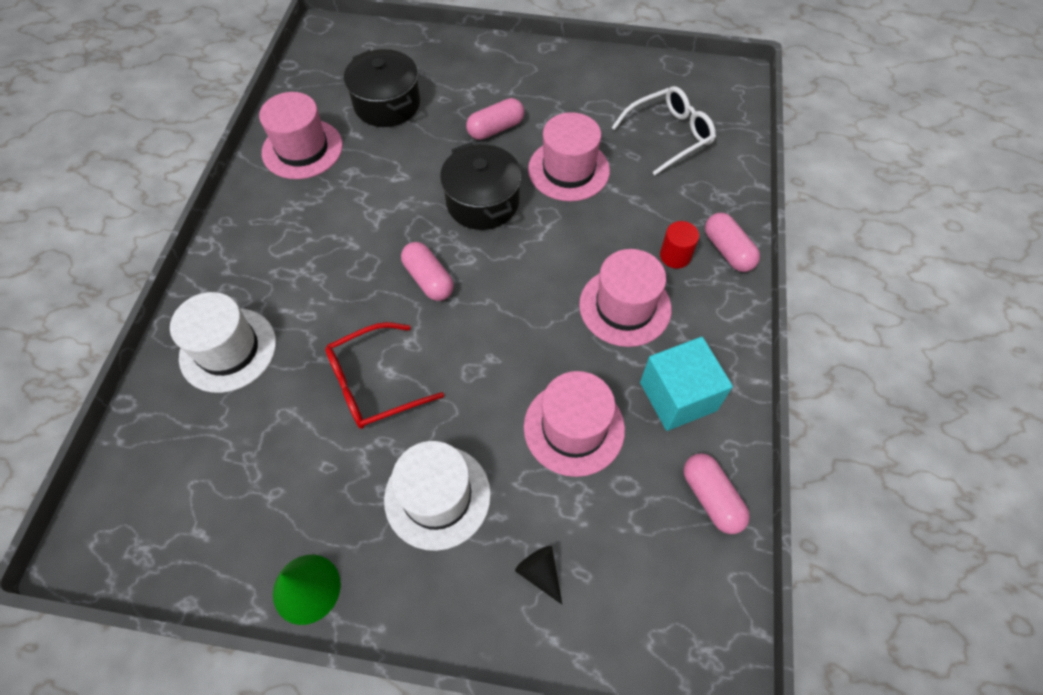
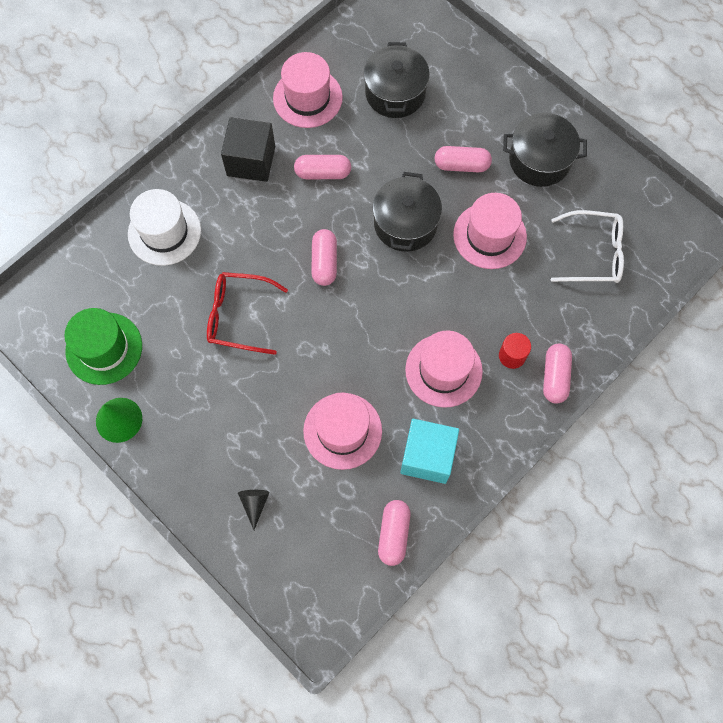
camera: 35 degrees right, 10 degrees up
white hat [384,441,491,551] -> none
none -> green hat [64,308,142,385]
none -> black cube [221,117,275,182]
none -> pink capsule [294,155,351,179]
none -> black pot [503,113,587,187]

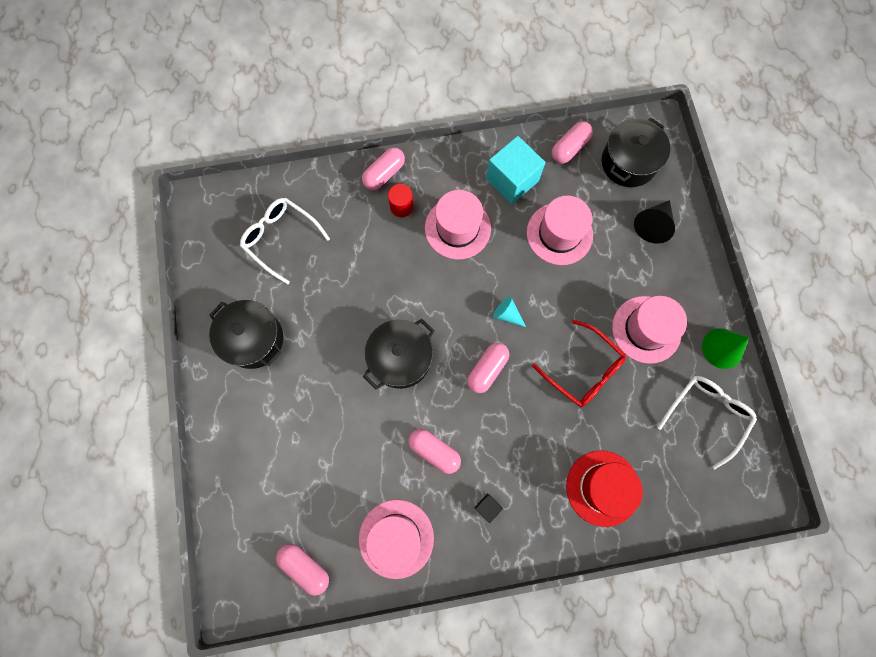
camera: 145 degrees left, 5 degrees up
green hat [64,308,142,385] -> white glasses [657,376,757,470]
white hat [128,189,201,266] -> red hat [566,450,643,527]
black cube [221,117,275,182] -> black cube [474,493,503,523], size x0.44
black cone [238,490,270,530] -> black cone [634,200,675,244], size x1.54
black pot [364,42,430,118] -> black pot moved to [602,118,670,187]
pink capsule [434,146,492,172] -> pink capsule moved to [276,544,329,596]
pink hat [453,193,527,269] -> pink hat moved to [612,296,687,364]
none -> turquoise cone [493,297,526,327]

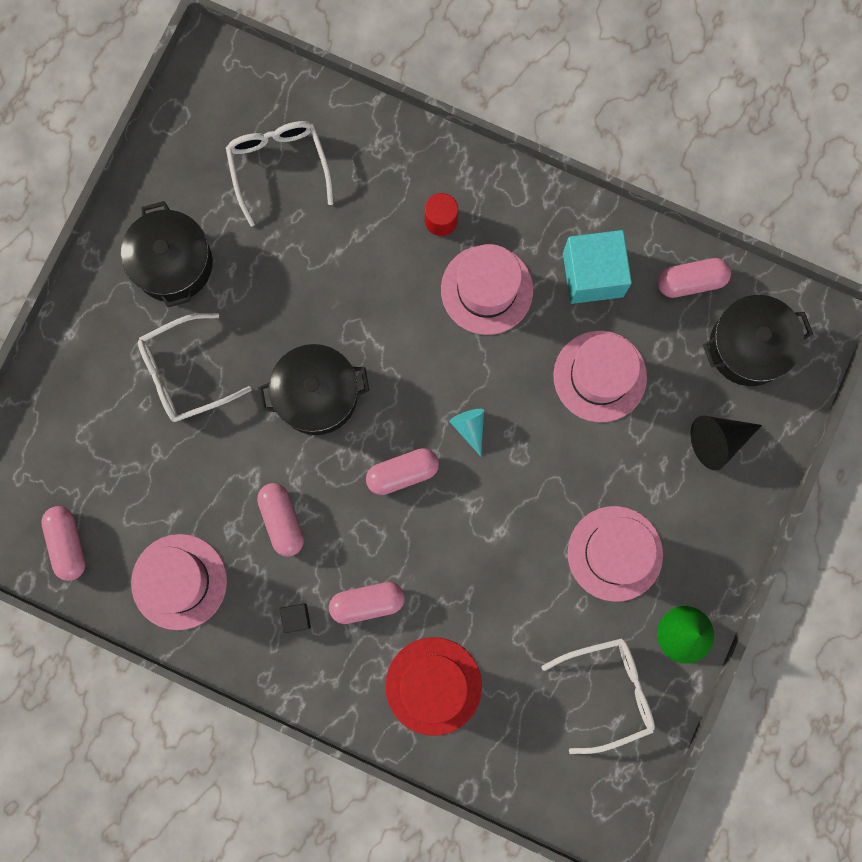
camera: 35 degrees right, 5 degrees up
pink capsule [362,147,405,190] -> pink capsule moved to [329,582,405,624]
red glasses [532,320,626,407] -> none
none -> white glasses [138,313,251,422]

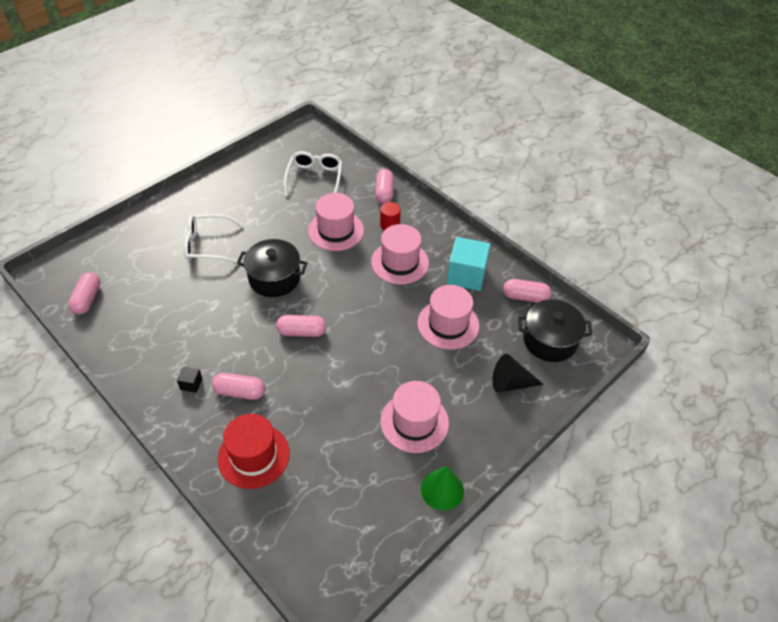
camera: 20 degrees right, 30 degrees down
black pot [121,201,213,308] -> none
pink hat [131,534,227,630] -> pink hat moved to [308,193,364,251]
pink capsule [257,483,304,557] -> pink capsule moved to [375,169,394,204]
turquoise cone [449,409,484,456] -> none
white glasses [541,638,655,754] -> none

